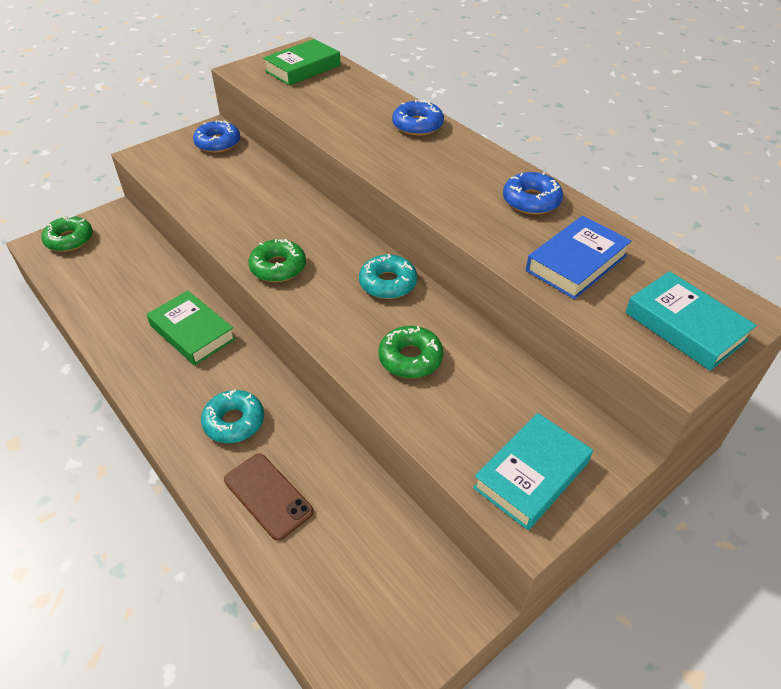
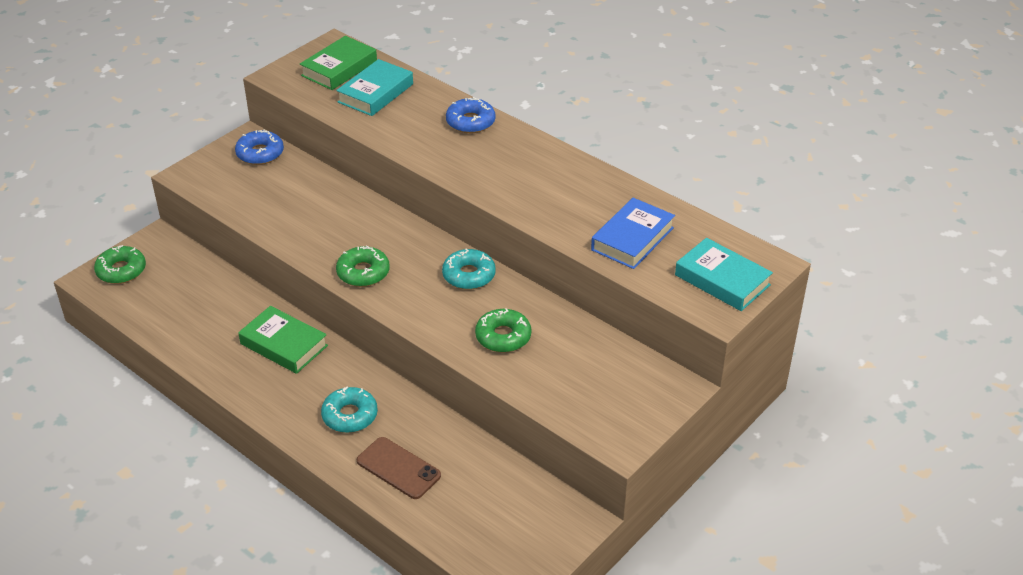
camera: 10 degrees left, 5 degrees down
turquoise book [473,413,593,530] -> turquoise book moved to [336,59,413,116]
blue donut [503,172,563,215] -> none

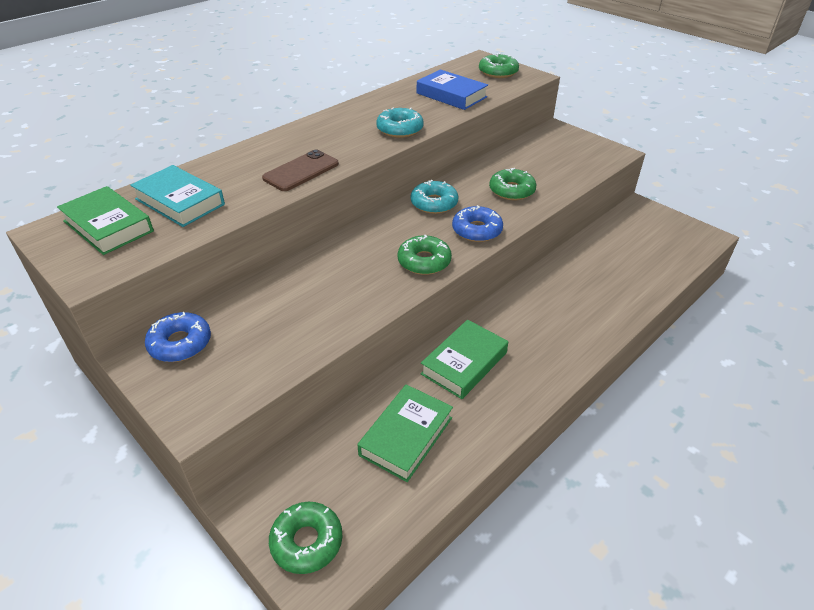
camera: 85 degrees left, 0 degrees up
turquoise donut [321,387,378,433] -> turquoise donut moved to [376,108,424,138]
brown phone [357,437,441,499] -> brown phone moved to [262,150,339,191]
blue donut [446,97,496,133] -> blue donut moved to [452,205,503,242]
turquoise book [675,238,773,311] -> green donut [479,53,519,78]
none -> green book [357,384,453,482]

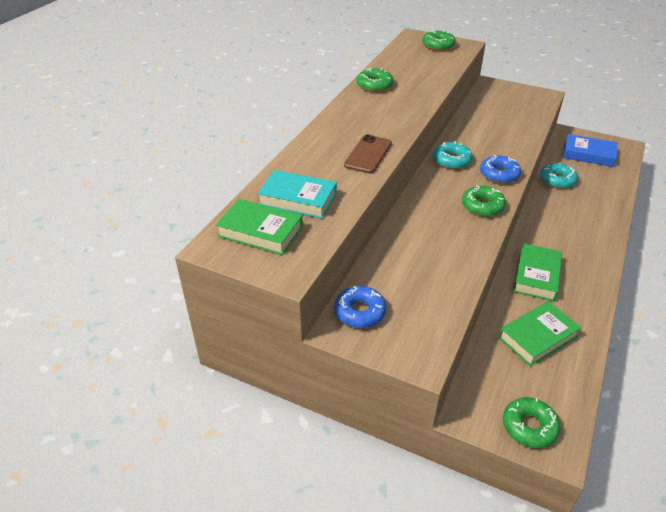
camera: 20 degrees left, 0 degrees up
green book [357,384,453,482] -> green book turned 45 degrees clockwise [498,301,582,366]
turquoise donut [376,108,424,138] -> turquoise donut moved to [540,162,578,189]
blue book [417,69,488,110] -> blue book moved to [563,134,617,167]
green donut [489,168,536,200] -> green donut moved to [356,68,393,92]

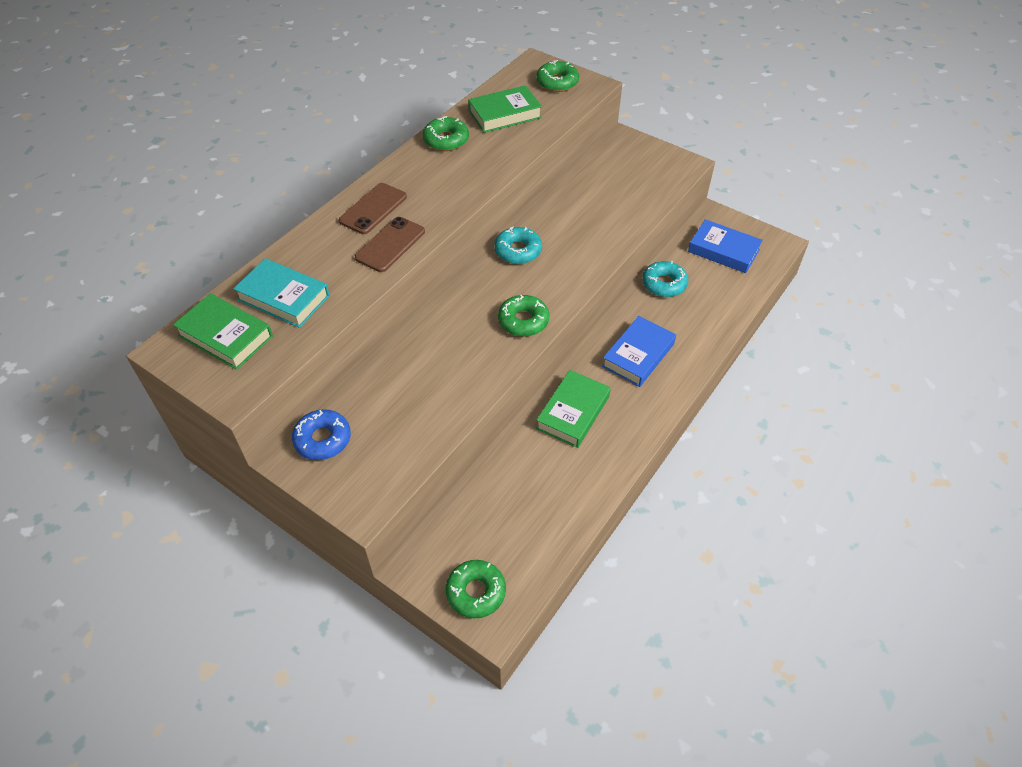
camera: 10 degrees right, 10 degrees up
blue donut [480,155,521,184] -> none
green book [498,301,582,366] -> green book moved to [468,85,542,133]
none -> brown phone [339,183,407,234]
none -> blue book [602,316,676,387]

